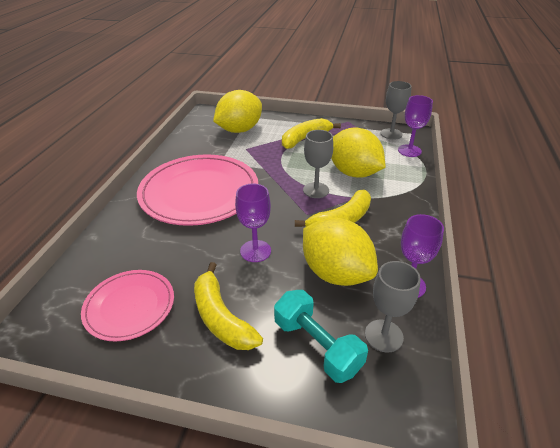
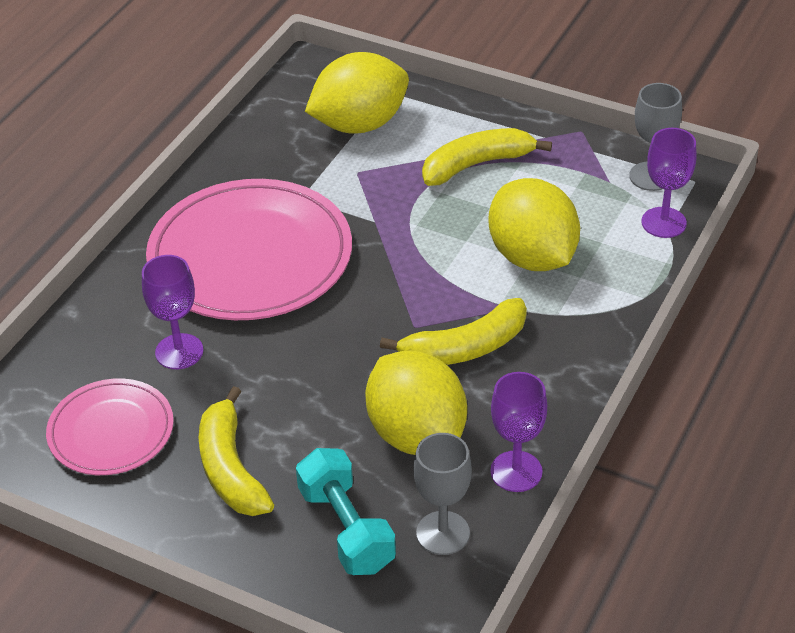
camera: 15 degrees right, 5 degrees up
purple goblet [235,184,271,262] -> purple goblet moved to [142,255,203,369]
grey goblet [303,130,333,198] -> none

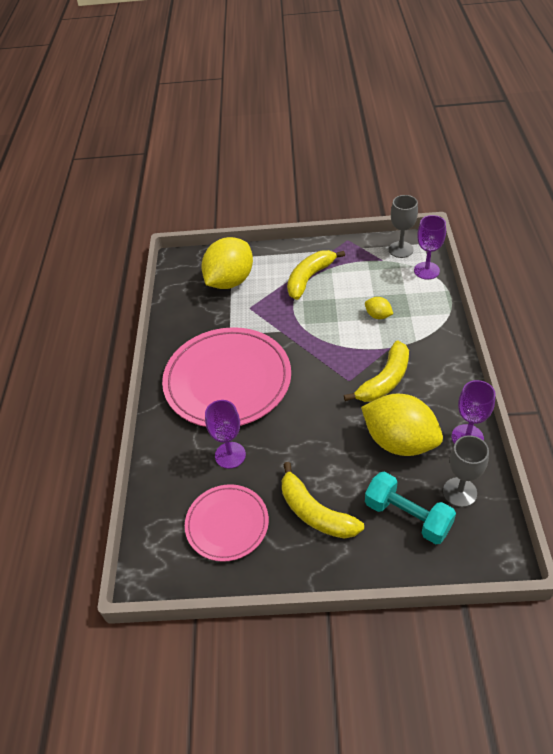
camera: 25 degrees left, 5 degrees up
yellow lemon [489,178,580,271] -> yellow lemon [365,297,393,319], size x0.43

